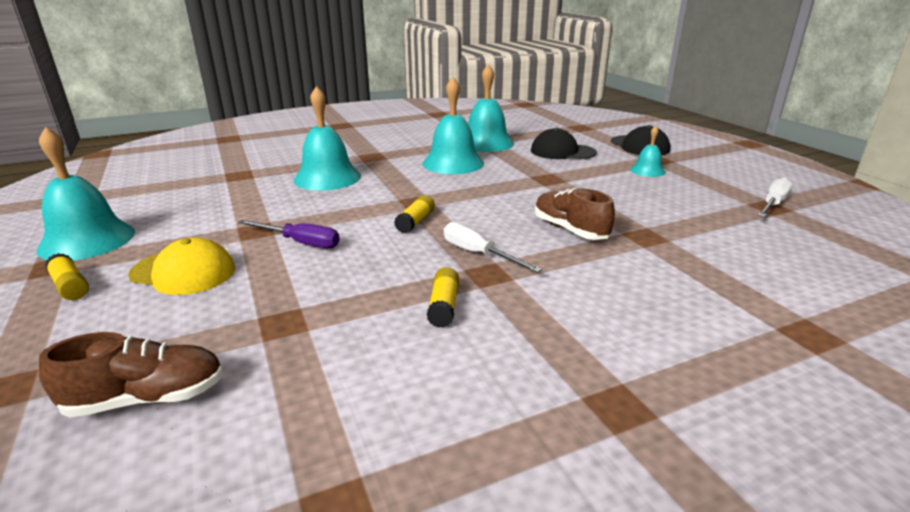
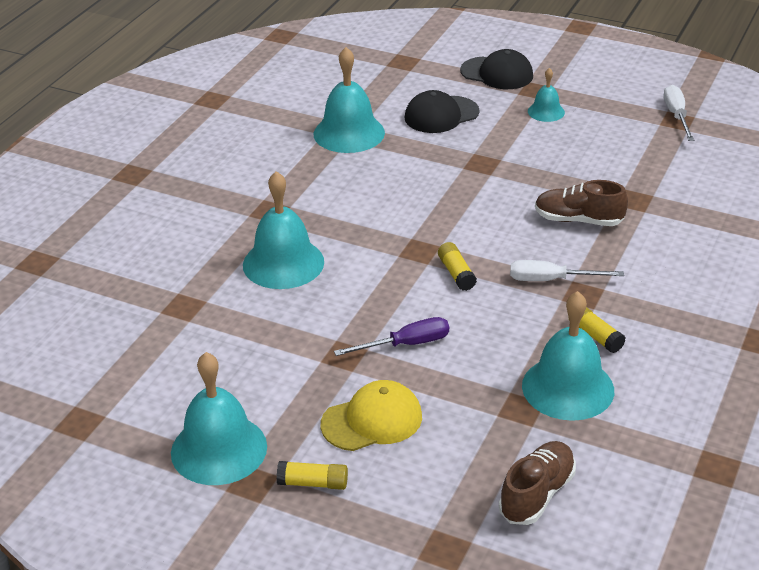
camera: 40 degrees left, 10 degrees up
turquoise bell [423,77,484,174] -> turquoise bell moved to [522,291,614,421]

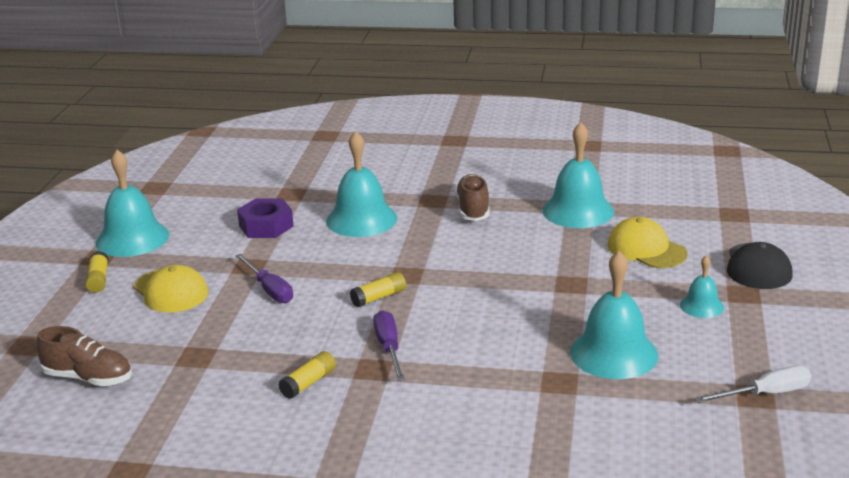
camera: 75 degrees right, 10 degrees down
black cap [404,90,480,133] -> yellow cap [607,217,687,268]
white screwdriver [510,260,624,281] -> purple screwdriver [373,310,405,381]
turquoise bell [522,291,614,421] -> turquoise bell moved to [570,251,658,379]
brown shoe [535,180,628,226] -> brown shoe moved to [455,174,490,221]
none -> purple nut [237,198,294,238]

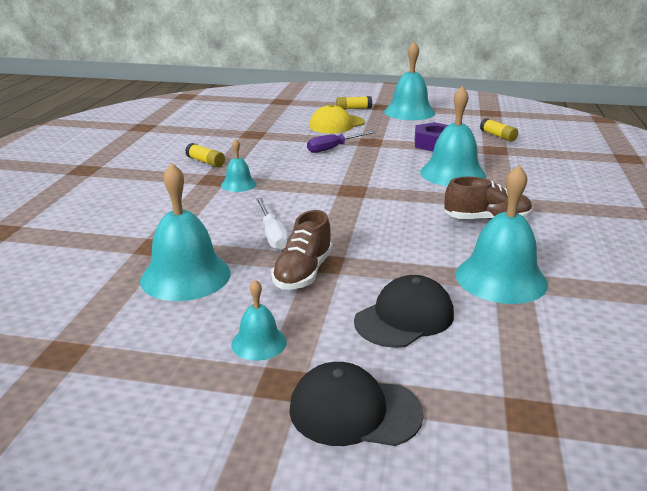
camera: 90 degrees right, 0 degrees up
brown shoe [36,326,132,386] -> brown shoe moved to [271,210,333,290]
yellow glue stick [350,272,406,307] -> yellow glue stick moved to [480,118,518,142]
purple screwdriver [373,310,405,381] -> turquoise bell [221,139,257,192]
yellow cap [607,217,687,268] -> black cap [354,275,454,348]
white screwdriver [695,366,811,403] -> white screwdriver moved to [256,198,289,250]

